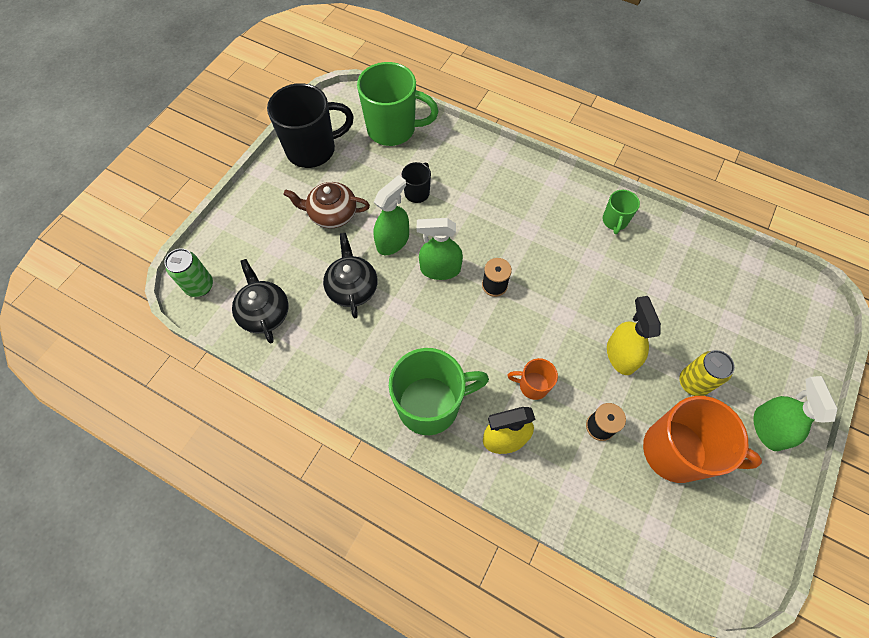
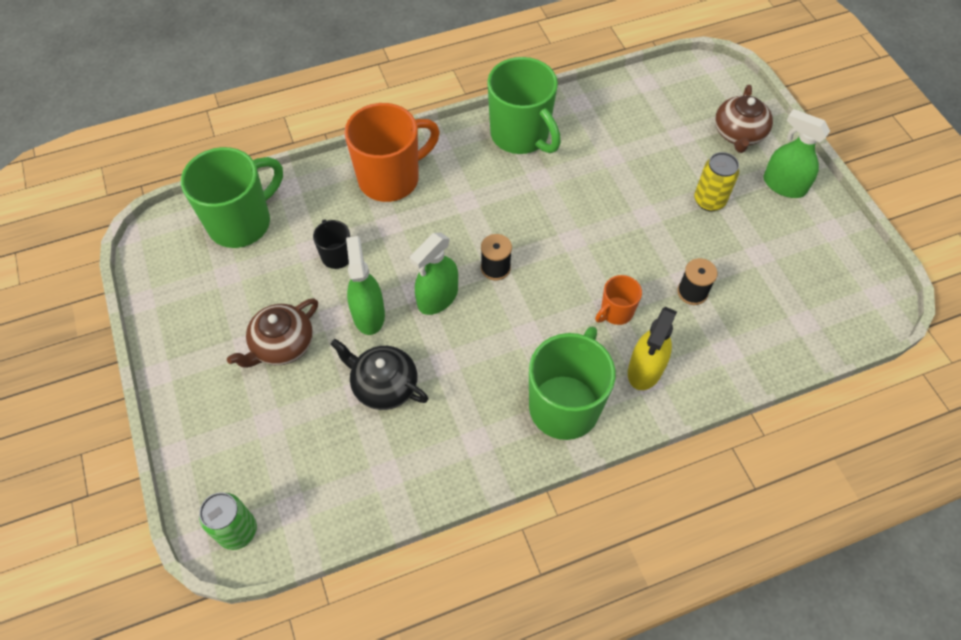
camera: 50 degrees left, 5 degrees down
black teapot [232,259,289,343] -> none
black mug [267,83,354,168] -> none
green mug [603,190,640,234] -> green mug [487,57,561,154], size x2.03
yellow spray bottle [607,296,661,375] -> none
orange mug [643,396,762,483] -> orange mug moved to [344,103,440,202]
none -> brown teapot [715,85,773,153]

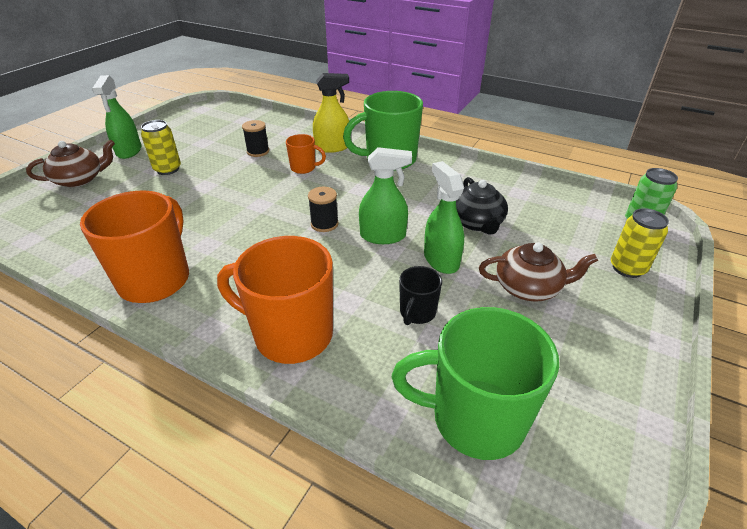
camera: 130 degrees left, 20 degrees down
green spray bottle [346,236,385,335] -> green spray bottle turned 120 degrees clockwise [424,161,464,274]
green mug [487,57,561,154] -> orange mug [80,190,189,303]
none -> yellow can [611,208,669,278]

